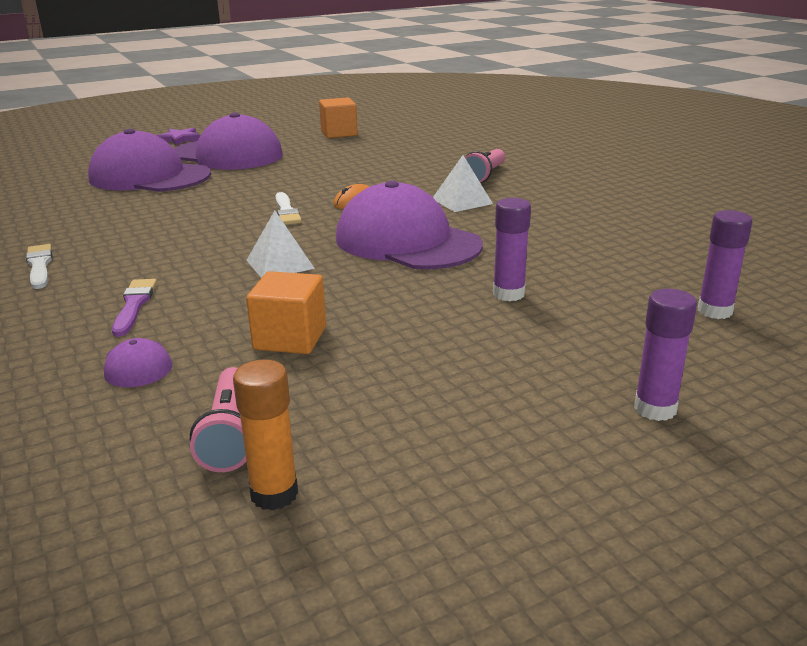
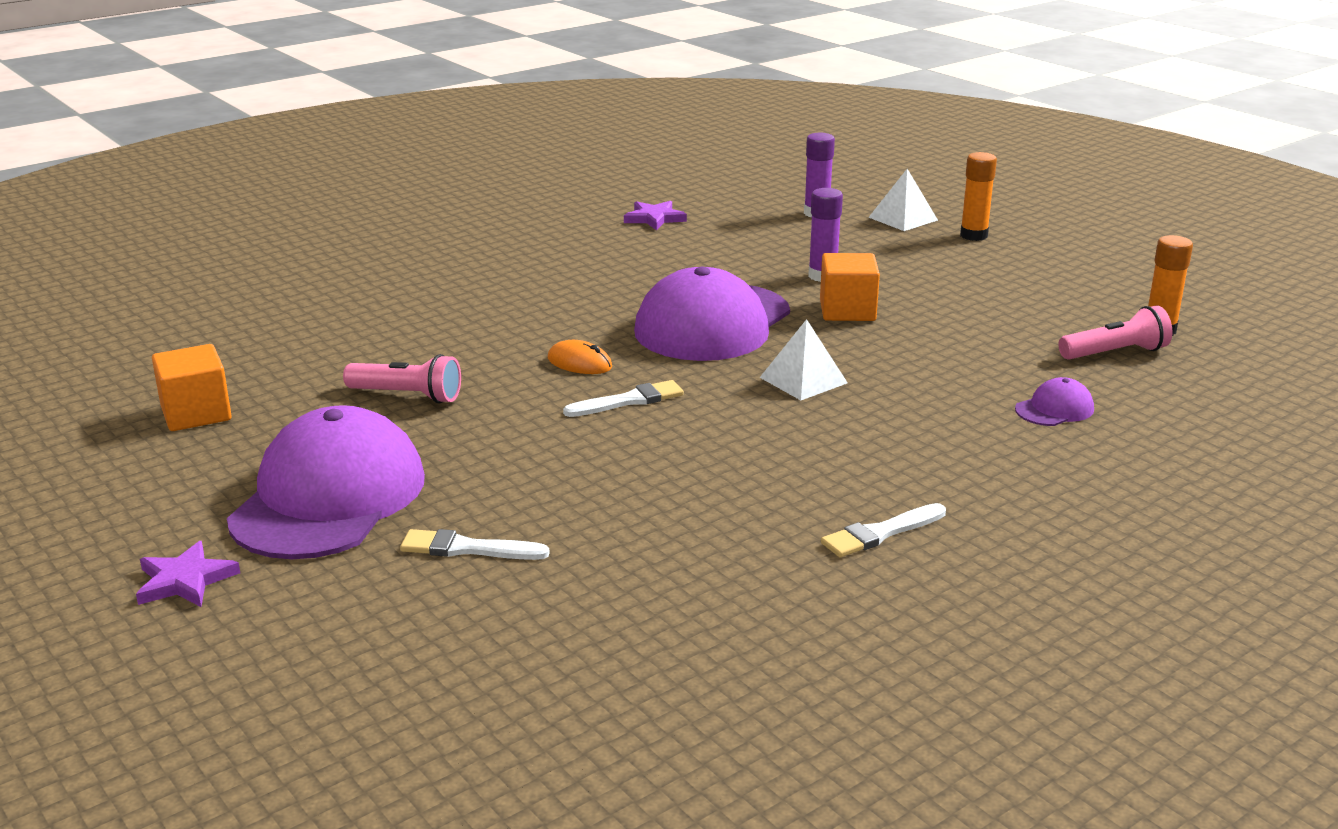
camera: 100 degrees left, 0 degrees up
purple cap [88,129,211,192] -> white brush [400,529,550,560]
purple brush [112,279,157,337] -> none
orange cube [246,271,326,354] -> orange cube moved to [820,253,880,321]
white pyramid [433,155,493,212] -> white pyramid moved to [868,169,938,231]
pink flashlight [465,149,505,183] -> pink flashlight moved to [343,354,461,403]
purple glue stick [634,289,697,421] -> orange glue stick [960,152,997,241]
none -> purple star [624,201,687,231]

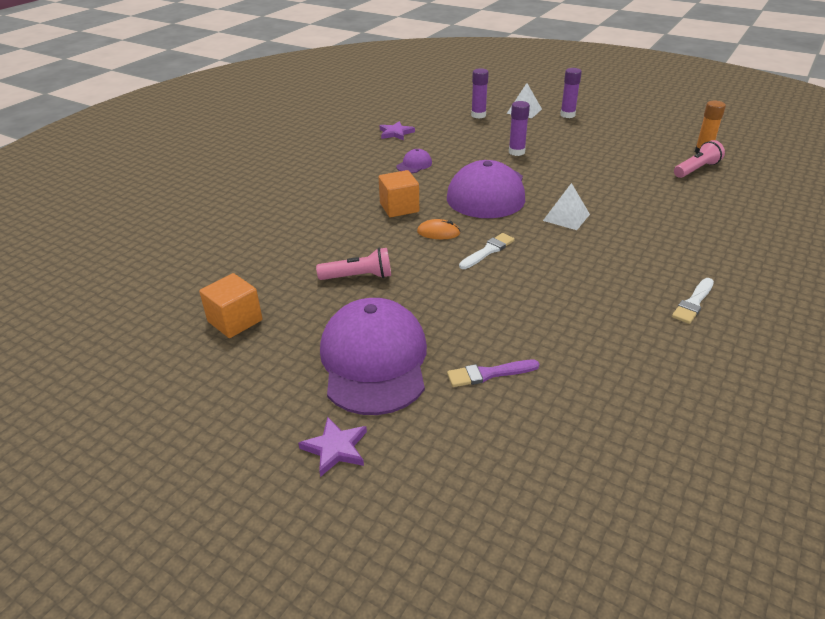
camera: 20 degrees left, 10 degrees up
white brush [400,529,550,560] -> purple brush [447,360,539,387]
orange cube [820,253,880,321] -> orange cube moved to [379,170,419,217]
orange glue stick [960,152,997,241] -> purple glue stick [560,68,582,118]
purple cap [1015,377,1094,426] -> purple cap moved to [396,149,432,173]

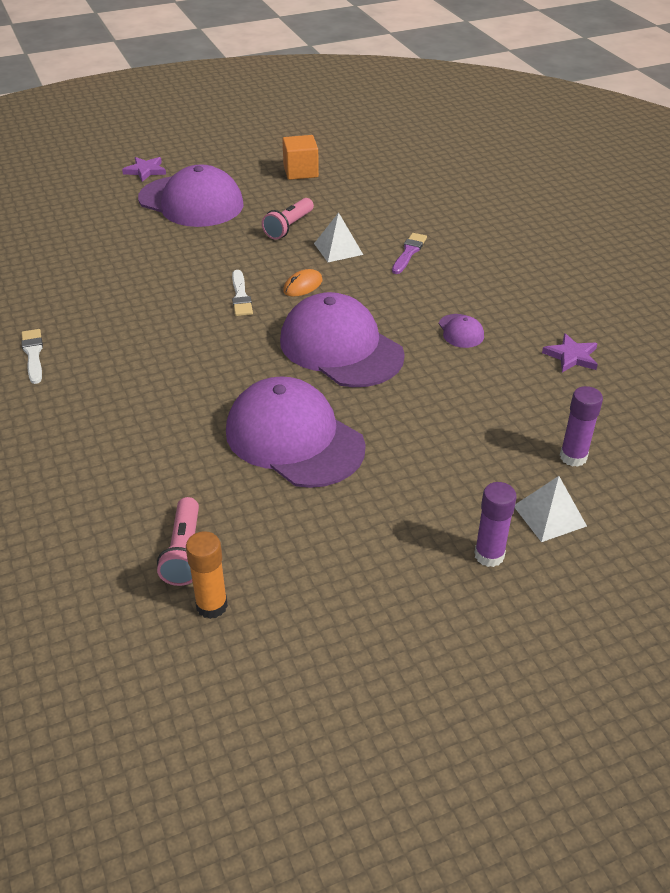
camera: 125 degrees right, 5 degrees up
orange cube [379,170,419,217] -> none
purple brush [447,360,539,387] -> purple brush moved to [392,233,427,274]
purple glue stick [509,101,530,156] -> none
white pyramid [543,183,590,230] -> white pyramid moved to [314,212,363,262]
none -> purple cap [226,376,366,488]

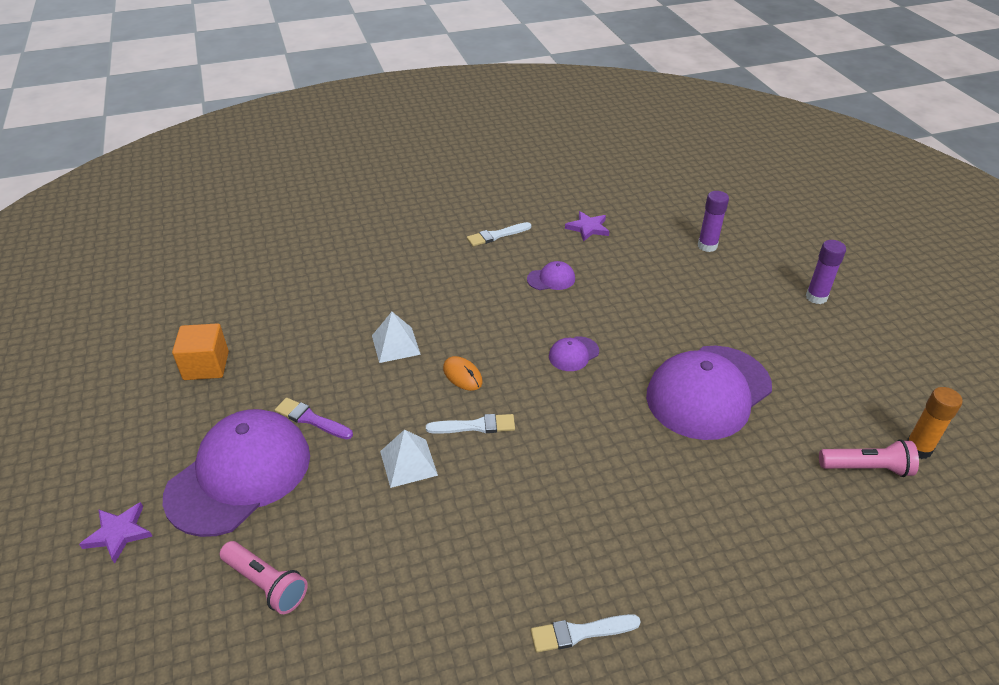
camera: 85 degrees left, 0 degrees up
pink flashlight [262,198,314,240] -> pink flashlight moved to [220,541,308,614]
purple cap [280,292,405,387] -> purple cap [549,336,599,371], size x0.41
purple brush [392,233,427,274] -> purple brush moved to [275,398,353,439]
white pyramid [515,476,587,542] -> white pyramid moved to [380,429,438,488]
none -> white brush [467,222,531,246]

